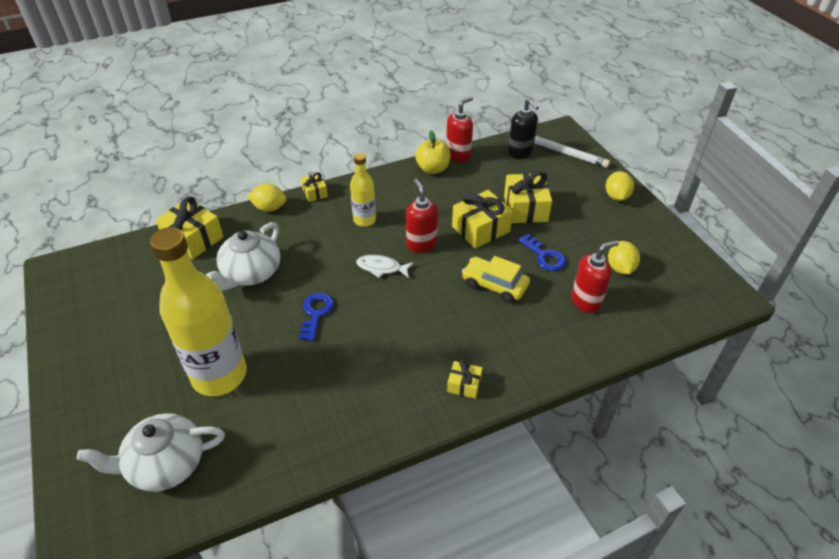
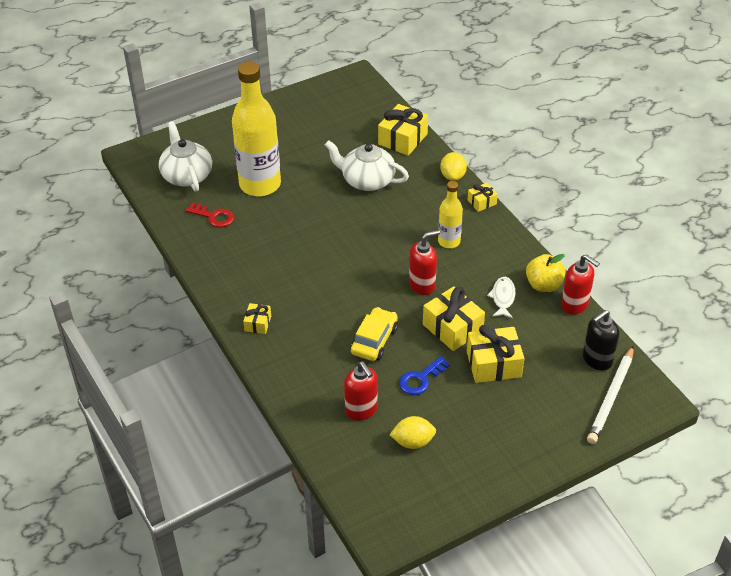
camera: 85 degrees right, 0 degrees up
blue key [299,293,334,341] -> none
white fish [356,255,413,278] -> white fish moved to [487,277,515,318]
yellow lemon [606,171,634,201] -> none
none -> red key [185,203,234,227]

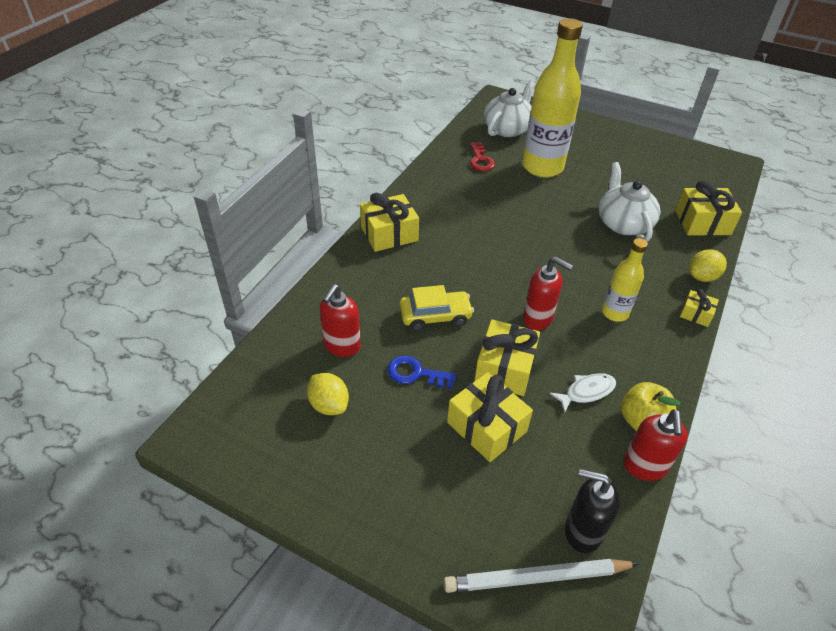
camera: 55 degrees right, 0 degrees up
yellow gift [243,303,271,334] -> yellow gift [360,193,419,252], size x1.87

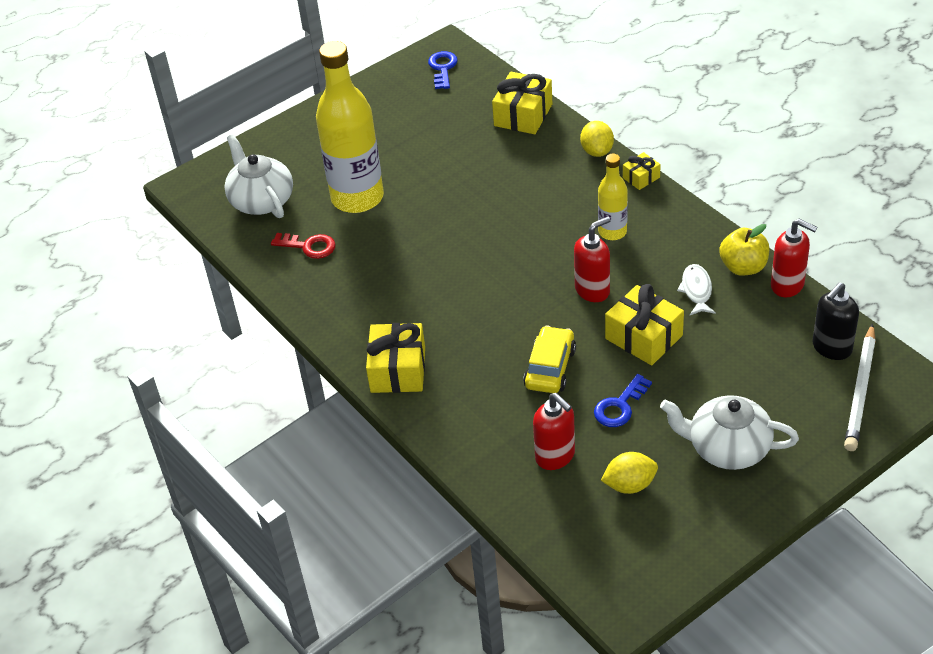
camera: 60 degrees left, 0 degrees up
yellow gift [447,372,533,462] -> none
white teapot [599,162,661,242] -> white teapot moved to [660,395,799,470]
none -> blue key [428,51,458,89]

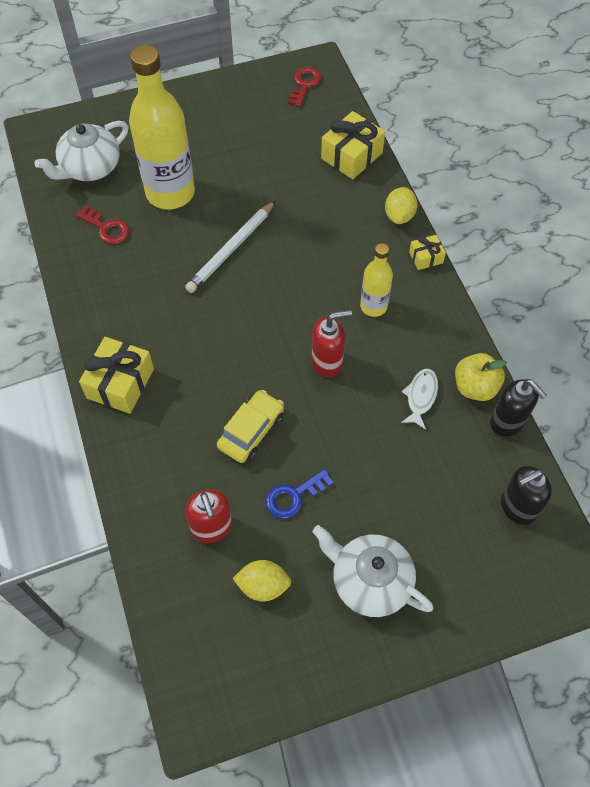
camera: 15 degrees right, 15 degrees up
white teapot [224,134,293,218] -> white teapot turned 120 degrees counterclockwise [34,121,128,181]
blue key [428,51,458,89] -> red key [288,67,322,107]
yellow gift [605,284,684,365] -> none
red soap dispenser [771,219,817,297] -> black soap dispenser [490,379,547,436]
white pencil [844,323,876,451] -> white pencil moved to [185,200,276,293]

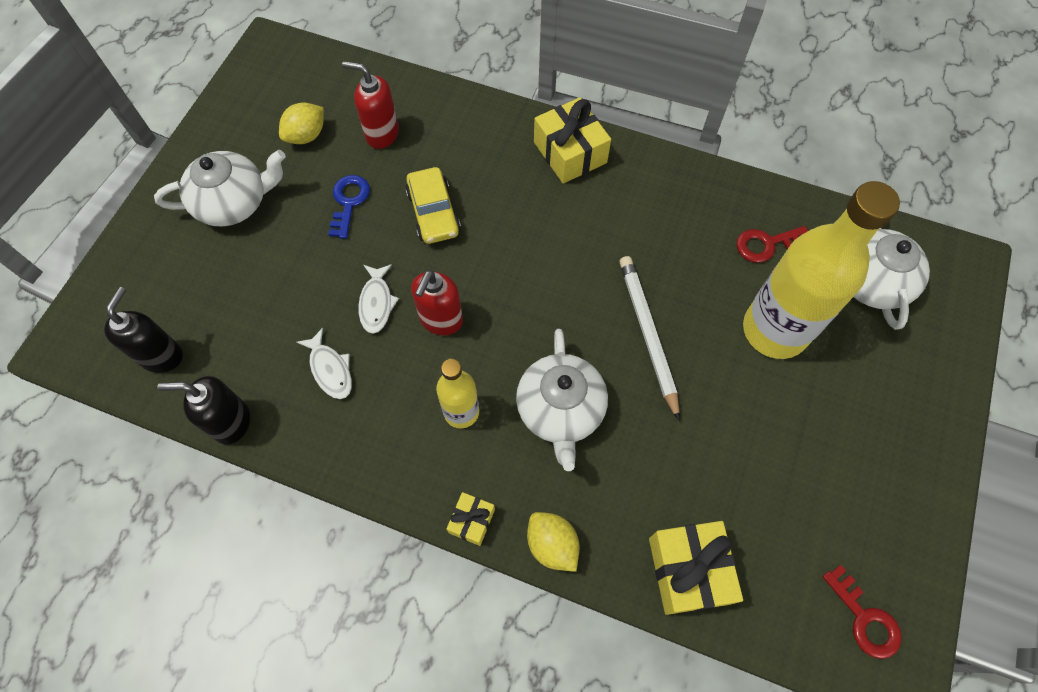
camera: 130 degrees right, 5 degrees up
yellow apple [455,353,507,401] -> none
none -> white fish [358,264,399,334]
none -> white teapot [516,329,608,471]

